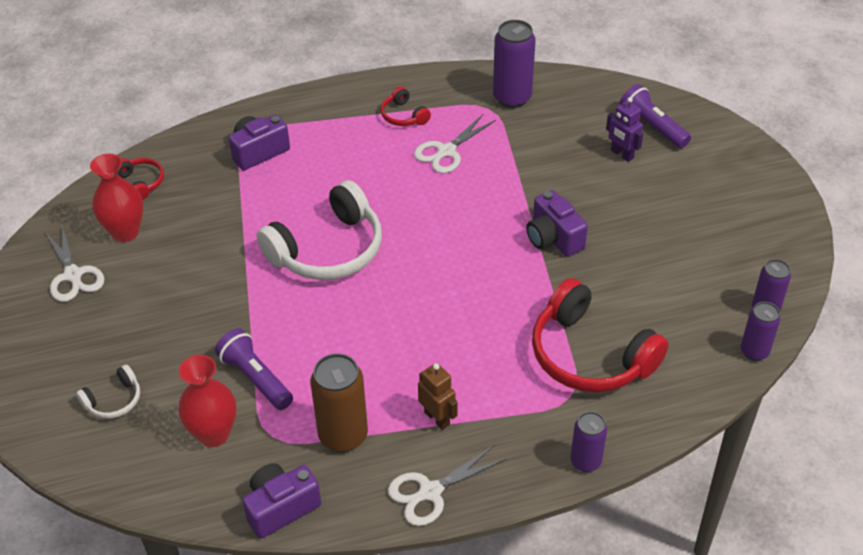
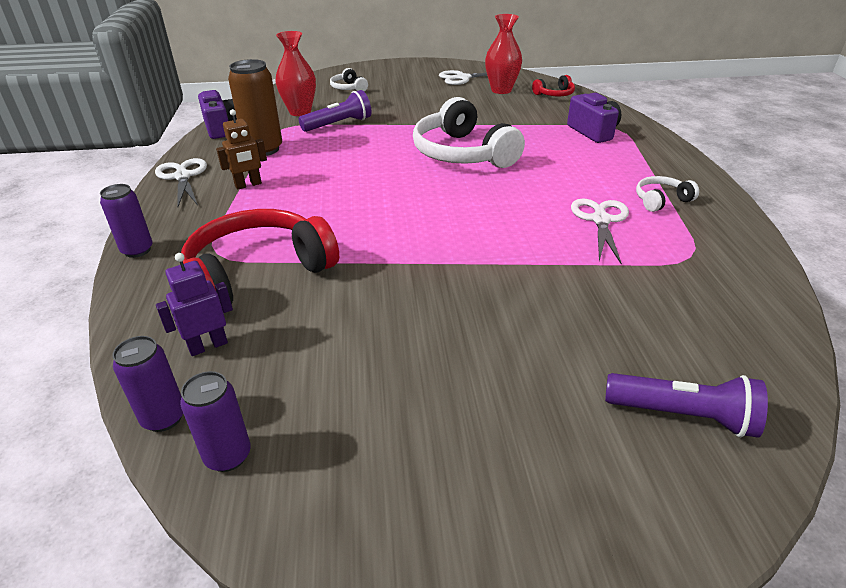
camera: 100 degrees right, 10 degrees down
red headphones [381,87,431,126] -> white headphones [636,176,699,212]
white scissors [414,114,496,174] -> white scissors turned 45 degrees clockwise [571,198,629,265]
purple can [493,20,536,108] -> none
purple camera [526,190,588,257] -> none
purple robot [606,97,643,162] -> purple robot moved to [156,253,233,356]
purple flashlight [619,84,691,148] -> purple flashlight turned 45 degrees clockwise [605,373,768,438]

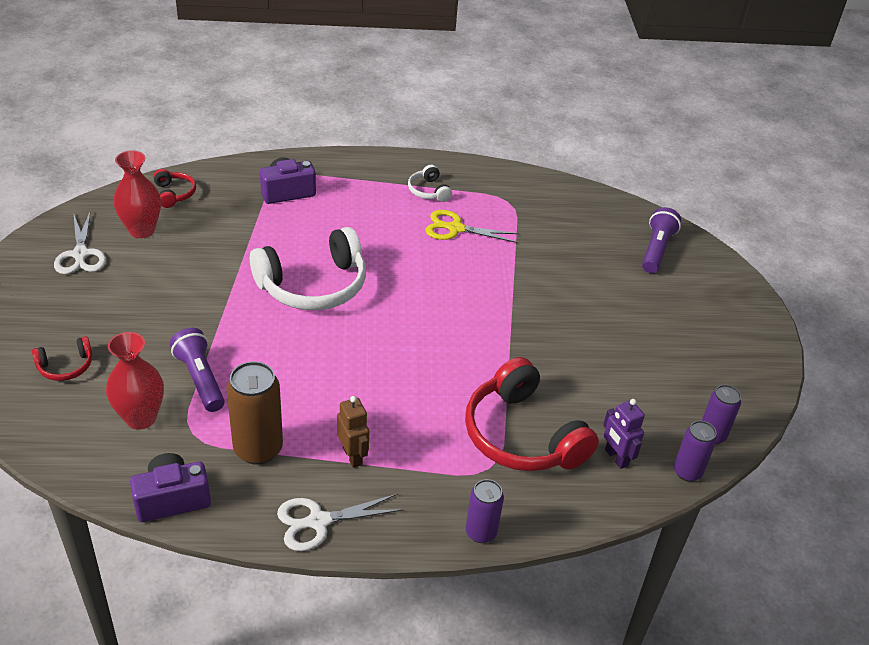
camera: 90 degrees left, 5 degrees up
white headphones [330,68,368,92] -> red headphones [32,336,92,381]
white scissors [571,198,629,265] -> yellow scissors [425,210,519,243]

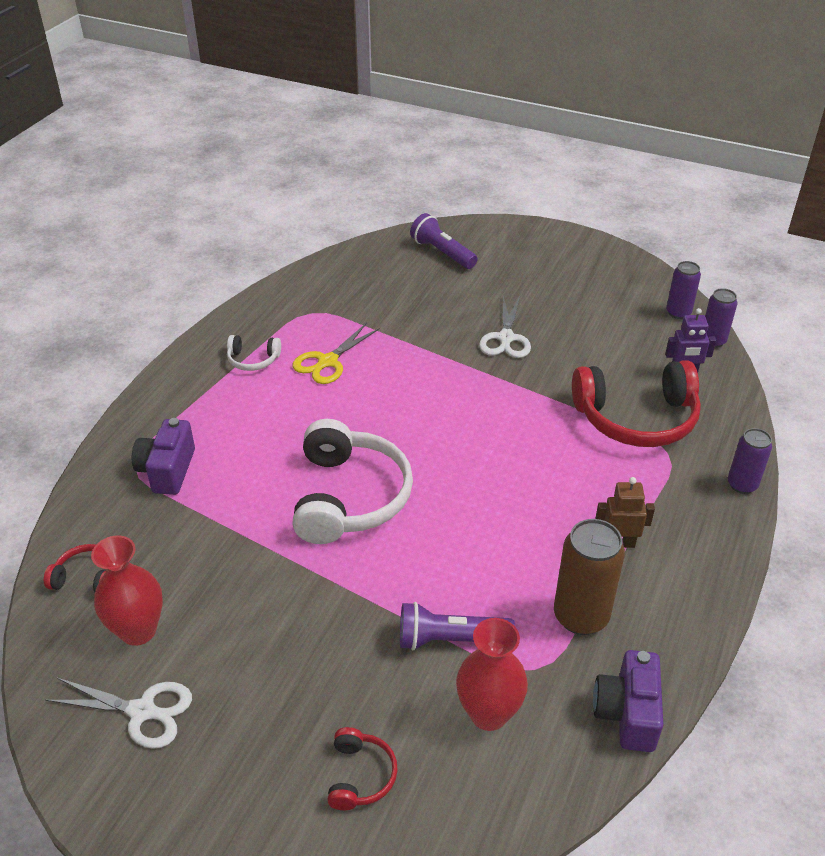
camera: 60 degrees left, 0 degrees up
white scissors [277,494,404,551] -> white scissors moved to [479,296,531,358]

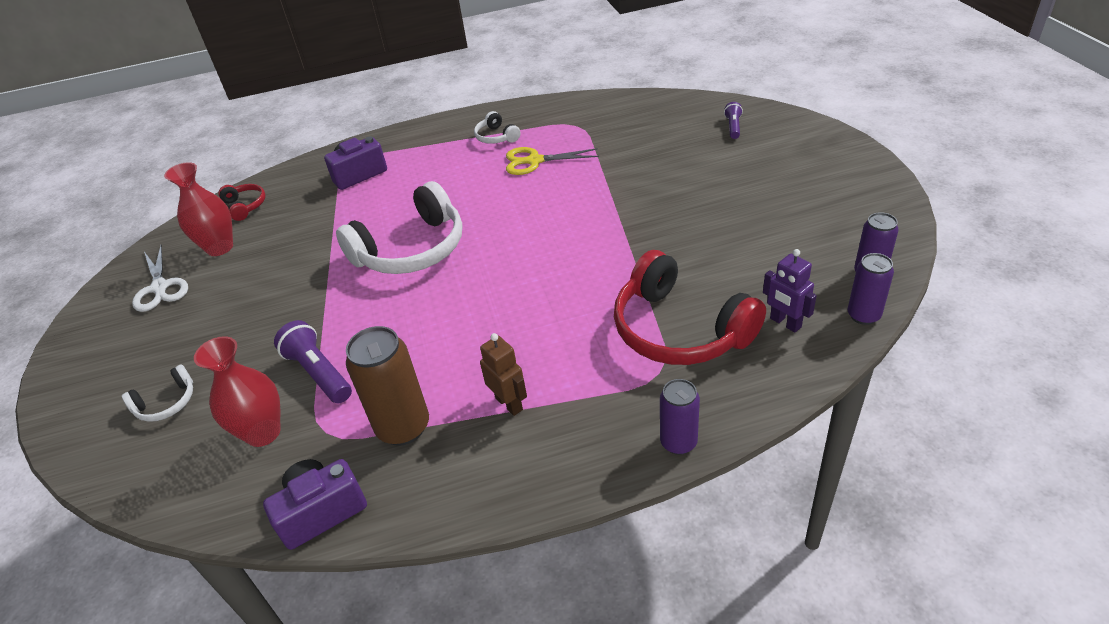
camera: 55 degrees right, 0 degrees up
red headphones [327,727,398,810] -> white headphones [122,364,193,422]
purple flashlight [410,213,478,269] -> purple flashlight [724,102,743,139], size x0.58
white scissors [479,296,531,358] -> none

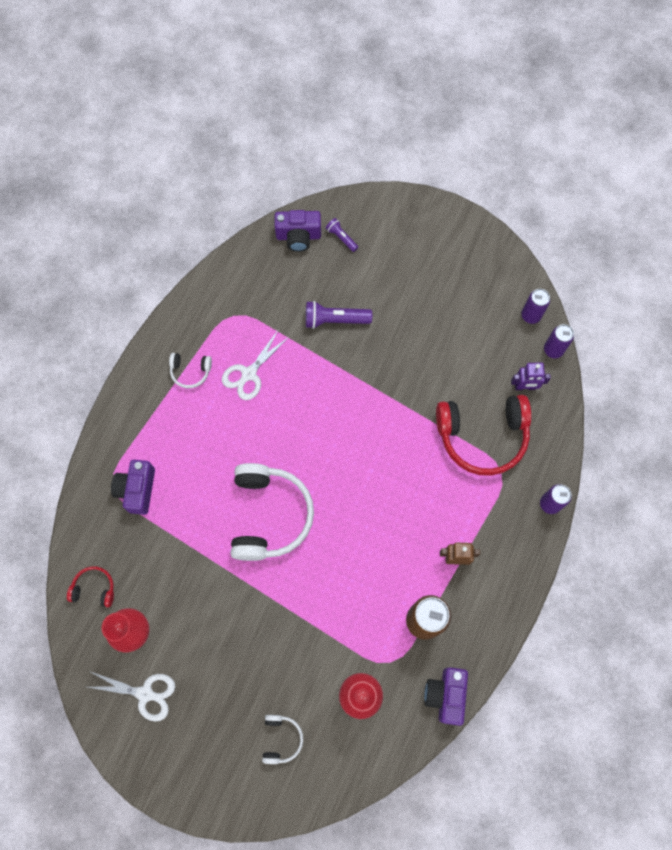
camera: 55 degrees left, 30 degrees up
purple flashlight [274,320,352,403] -> purple flashlight moved to [306,301,372,329]
yellow scissors [506,147,599,175] -> white scissors [222,329,289,400]
none -> purple camera [275,210,321,252]

